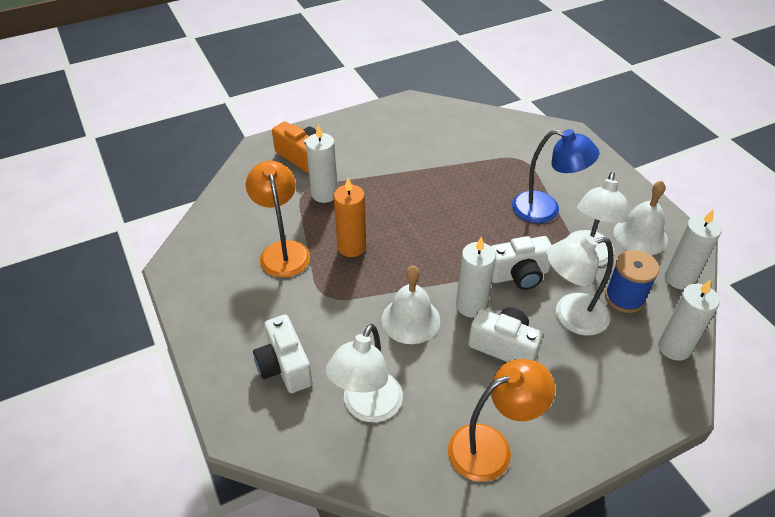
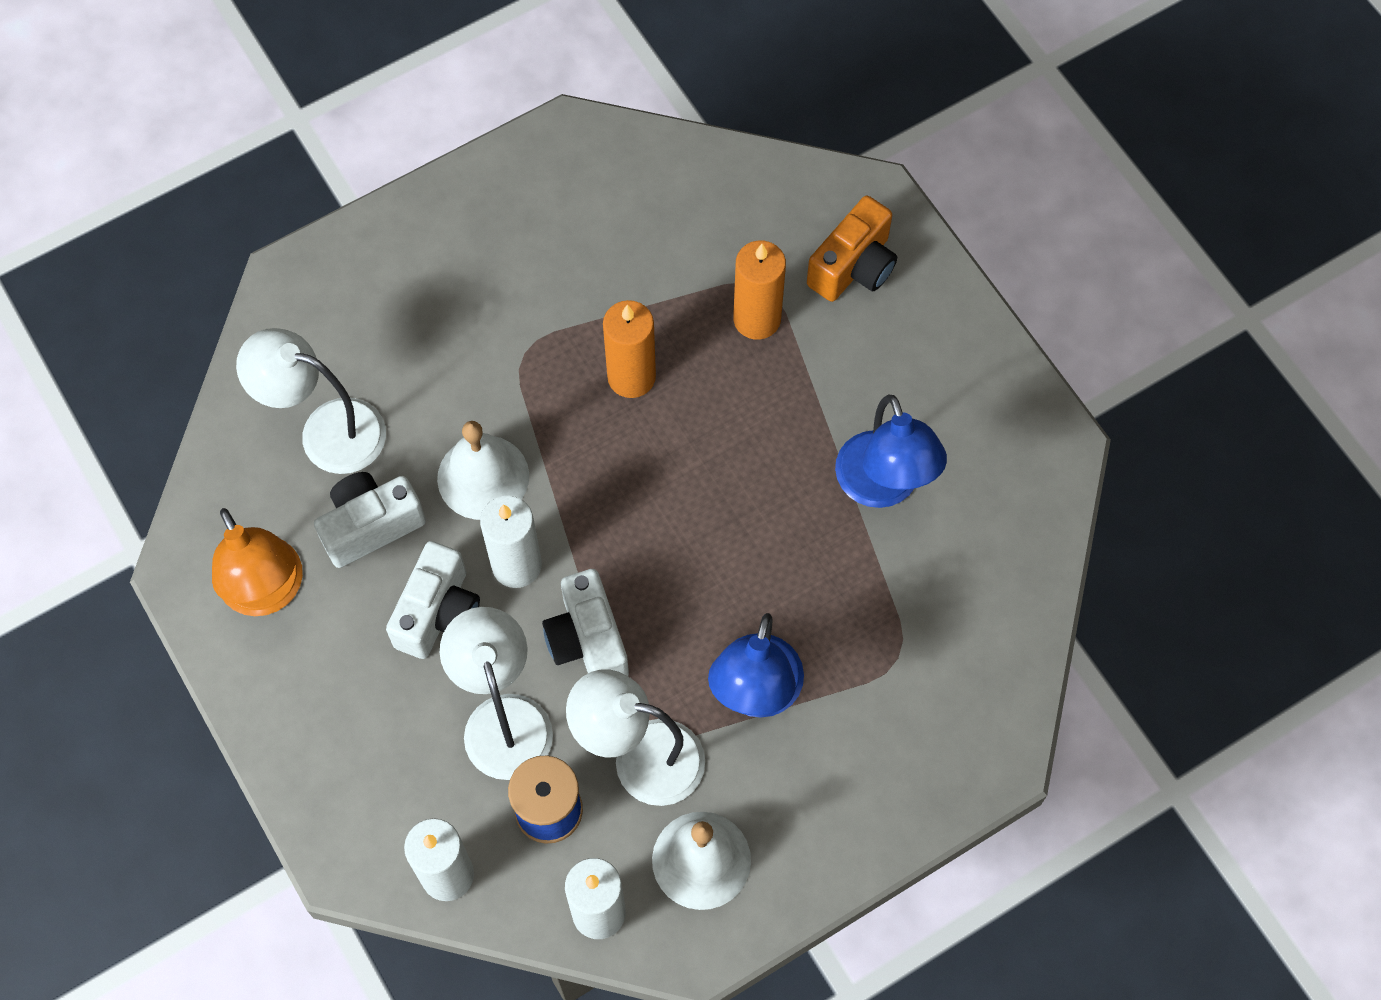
camera: 85 degrees right, 20 degrees up
orange lamp [246,161,310,278] -> none
white camera [253,315,312,393] -> white camera moved to [314,472,426,568]
white candle [306,124,338,203] -> orange candle [733,241,786,340]
none -> blue lamp [835,395,947,508]

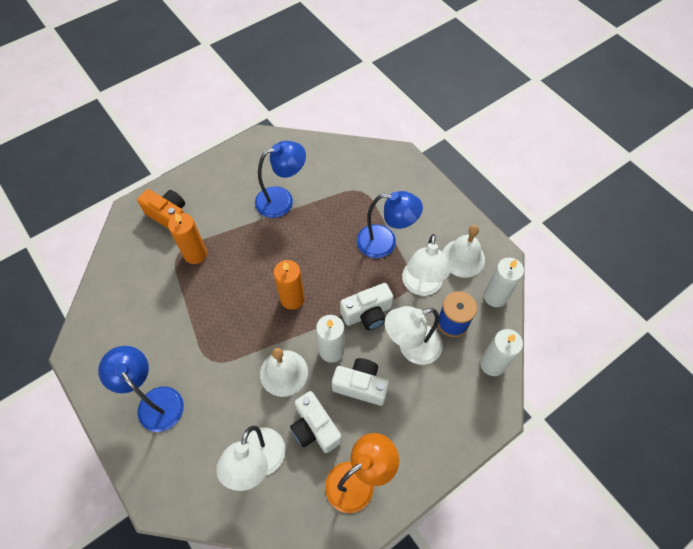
camera: 95 degrees left, 5 degrees down
orange candle [603,300,656,398] -> orange candle moved to [274,260,304,310]
none -> blue lamp [98,346,184,432]

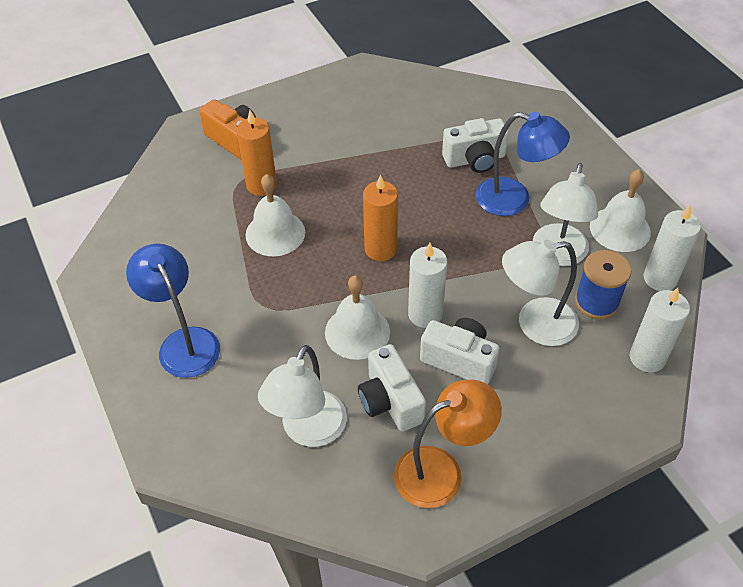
camera: 10 degrees right, 10 degrees down
blue lamp [255,141,306,218] -> none
white camera [340,283,393,330] -> white camera moved to [442,118,509,173]
none -> white bell [246,174,305,256]

